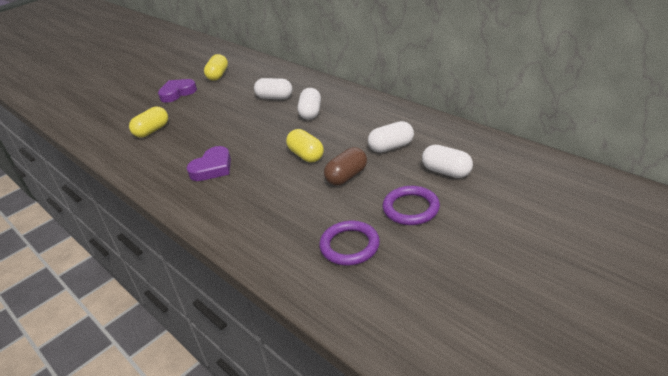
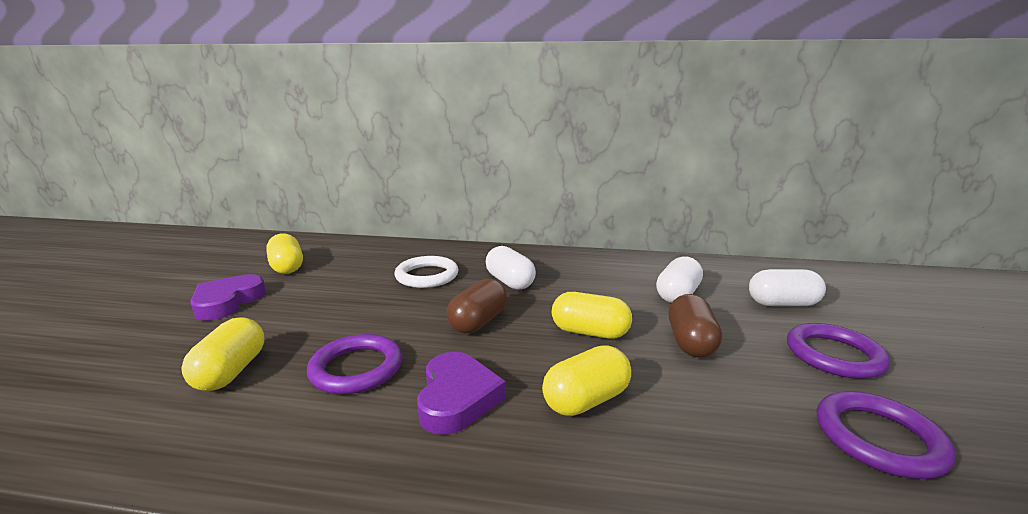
camera: 40 degrees left, 15 degrees down
white capsule [254,78,292,99] -> white ring [394,256,459,288]
none -> purple ring [307,334,402,394]
none -> brown capsule [446,278,507,333]
none -> yellow capsule [542,345,631,416]

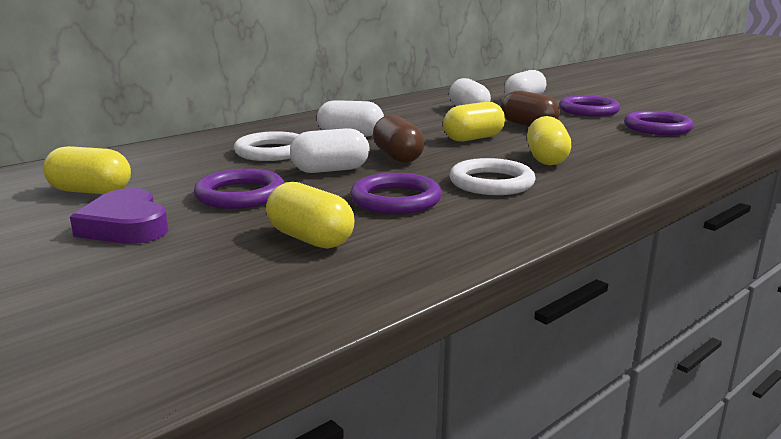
camera: 50 degrees left, 0 degrees up
purple heart [417,352,506,435] -> white ring [450,158,536,195]
none -> purple ring [194,169,284,209]
none -> white capsule [290,128,370,173]

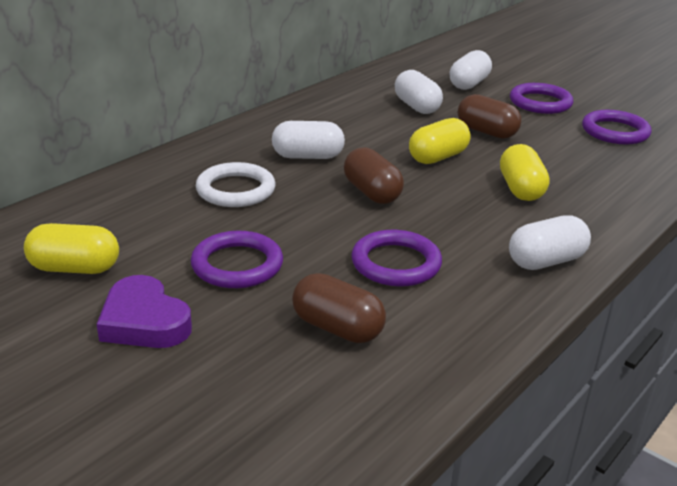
camera: 10 degrees left, 10 degrees up
yellow capsule [266,182,354,249] -> brown capsule [292,273,386,343]
white capsule [290,128,370,173] -> white capsule moved to [509,215,591,270]
white ring [450,158,536,195] -> none

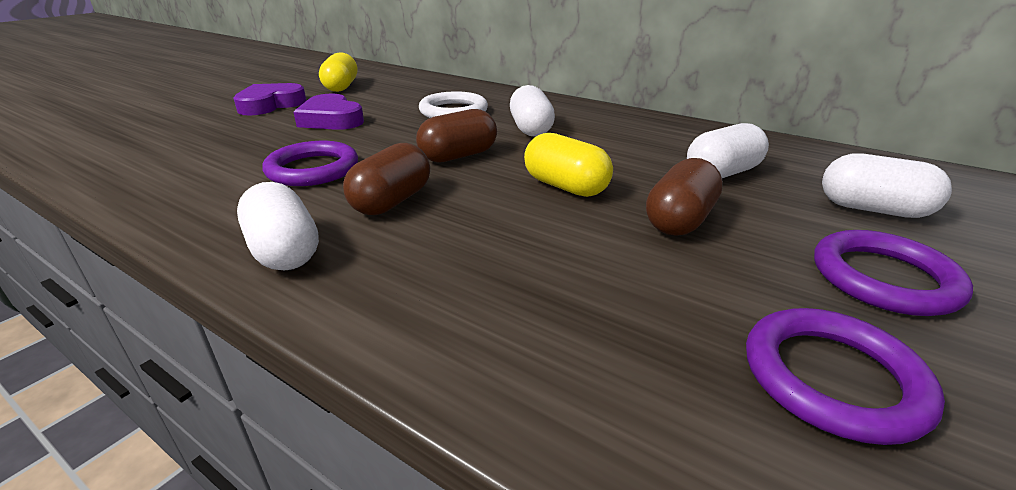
camera: 85 degrees right, 0 degrees up
purple ring [191,231,283,288] -> purple heart [293,94,364,130]
brown capsule [292,273,386,343] -> brown capsule moved to [343,143,430,215]
yellow capsule [500,144,549,201] -> none

